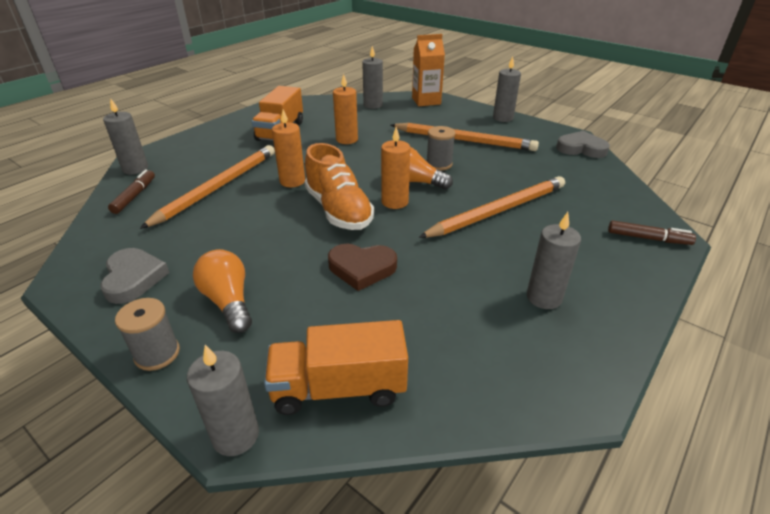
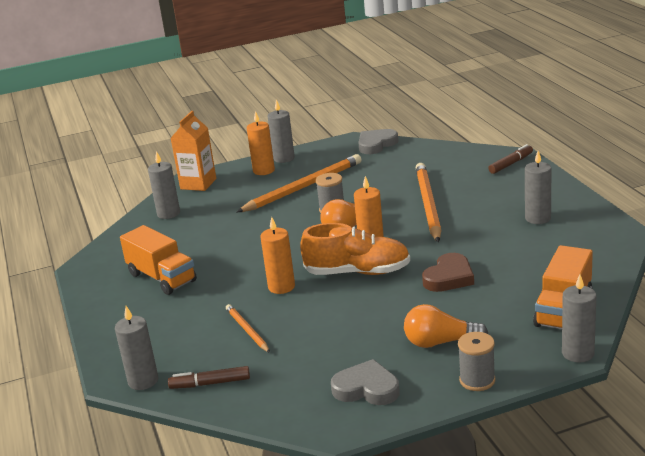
camera: 55 degrees left, 10 degrees down
brown marker [108,169,155,214] -> brown marker turned 45 degrees counterclockwise [168,366,250,389]
orange pencil [139,145,275,229] -> orange pencil [226,304,270,353], size x0.51
orange candle [333,74,358,144] -> orange candle moved to [247,111,275,175]

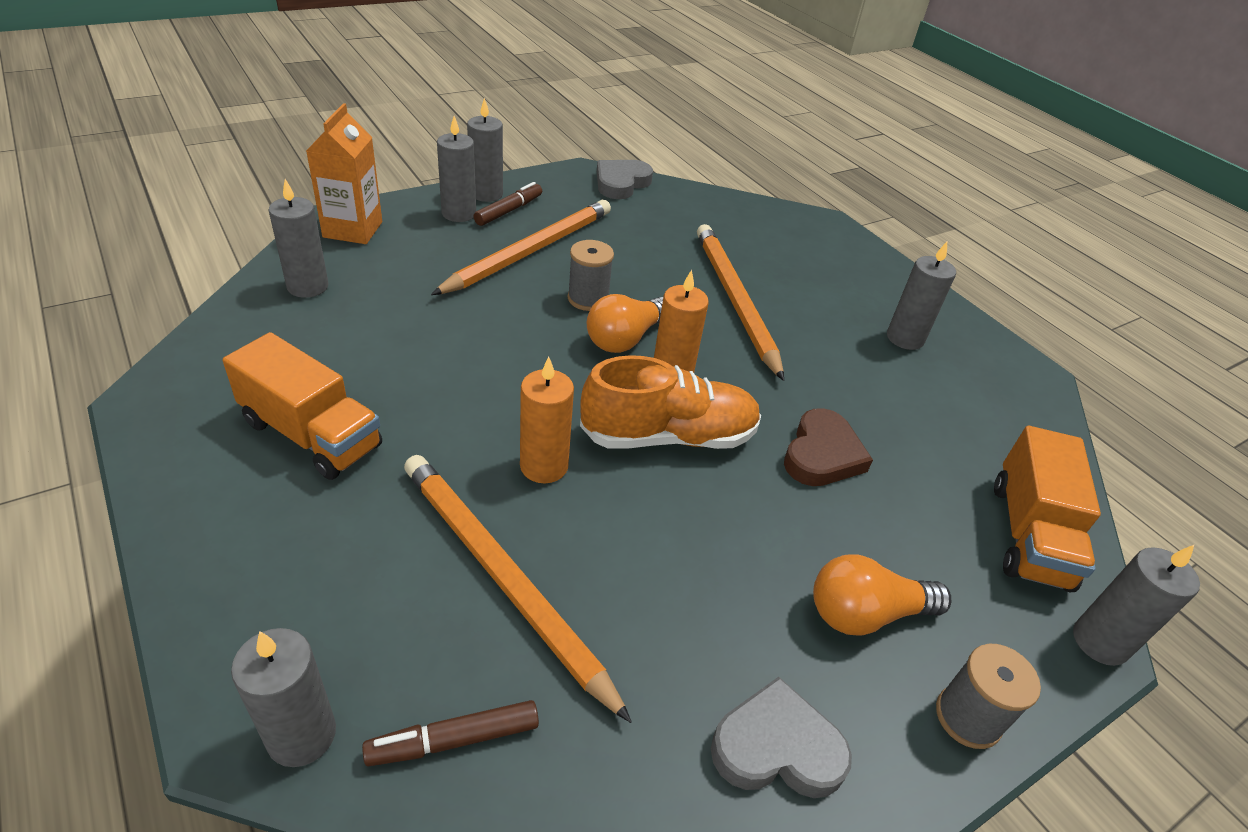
camera: 20 degrees left, 15 degrees up
orange pencil [226,304,270,353] -> orange pencil [404,455,632,723], size x1.97
orange candle [247,111,275,175] -> grey candle [437,116,476,222]
brown marker [488,144,533,174] -> brown marker moved to [473,182,542,226]

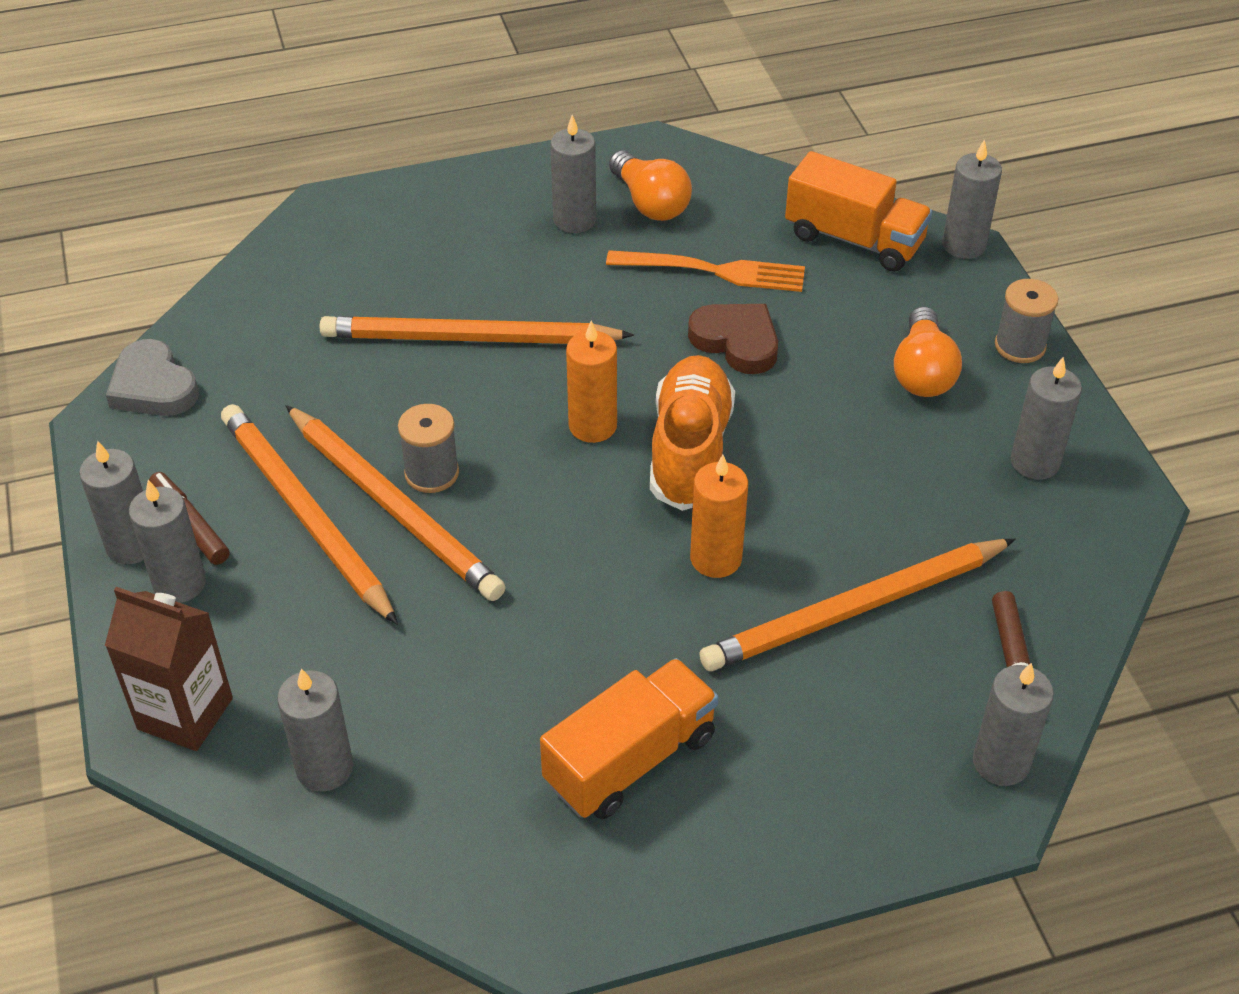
camera: 70 degrees left, 5 degrees up
orange carton [306,103,382,244] -> brown carton [105,587,233,751]
orange light bulb [587,294,663,353] -> orange light bulb moved to [609,150,692,221]
grey heart [711,677,852,798] -> grey candle [1011,357,1082,480]
none -> orange pencil [285,405,506,601]
none -> orange fork [606,250,805,292]

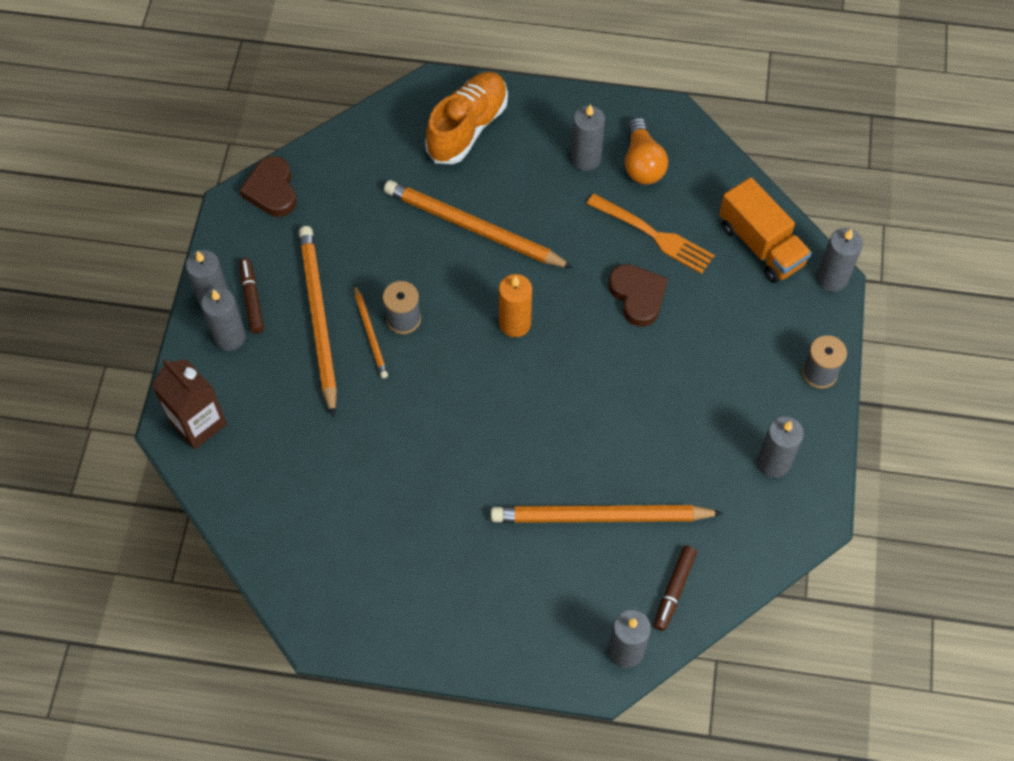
camera: 25 degrees right, 15 degrees up
grey heart [106,339,199,416] -> brown heart [239,156,297,217]
grey candle [277,668,353,792] -> none
orange pencil [285,405,506,601] -> orange pencil [354,285,388,379], size x0.51
orange truck [540,658,718,819] -> none
orange shoe [650,355,735,511] -> orange shoe moved to [425,72,508,164]
orange candle [690,455,748,578] -> none
orange light bulb [894,306,962,397] -> none

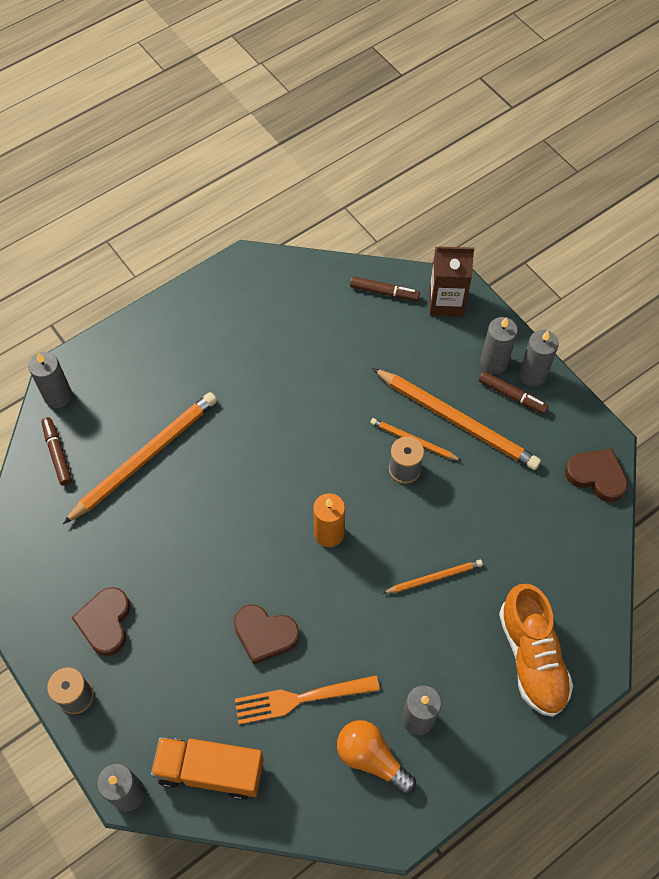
camera: 135 degrees right, 0 degrees up
orange pencil [384,180,573,268] -> orange pencil [383,560,483,593], size x0.51
grey candle [757,416,804,478] -> none
none -> brown heart [72,587,130,656]
none -> brown marker [350,276,420,301]

